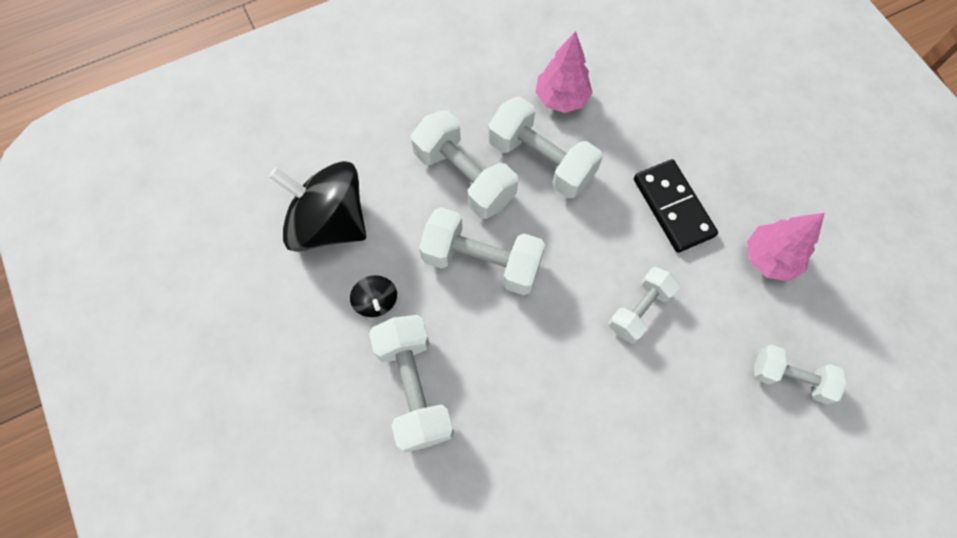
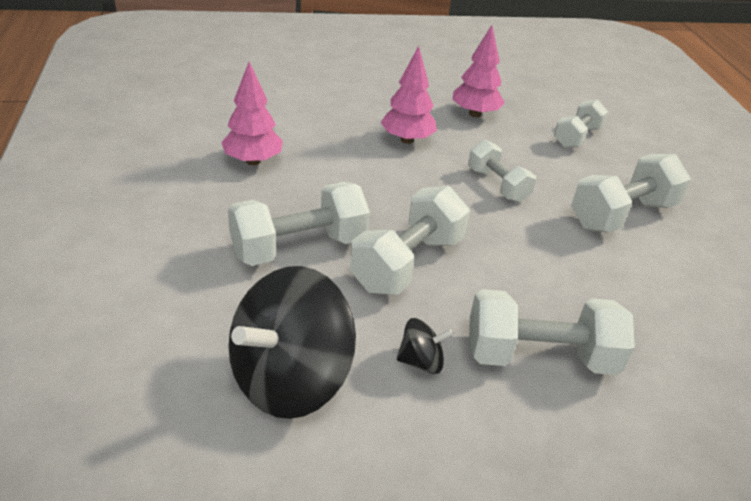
camera: 75 degrees left, 30 degrees down
white dumbbell [488,97,603,198] -> white dumbbell moved to [571,154,691,233]
black domino [634,159,718,253] -> pink tree [380,46,437,144]

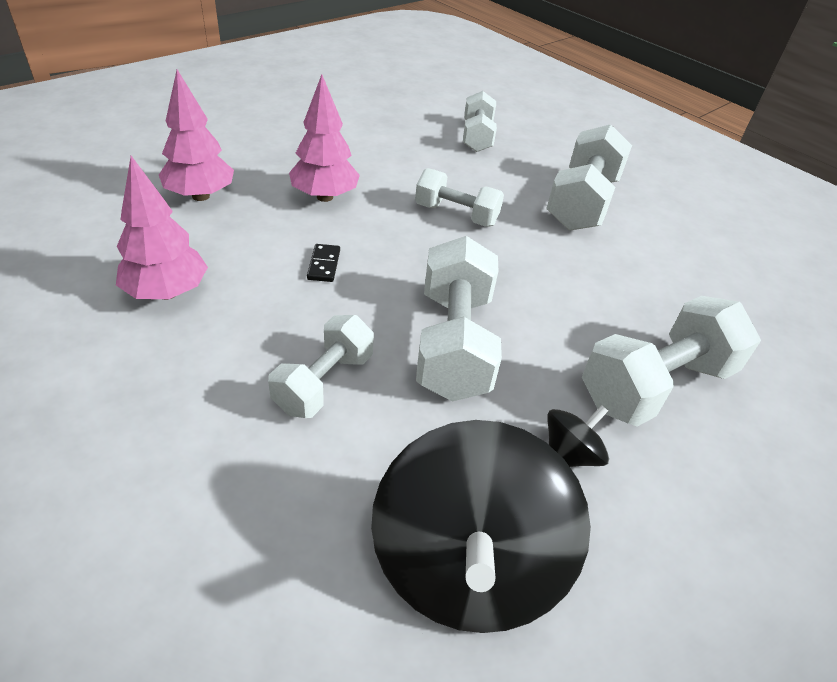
camera: 35 degrees left, 5 degrees up
white dumbbell [228,182,370,266] -> white dumbbell [268,315,374,418], size x0.64
pink tree [452,25,505,117] -> pink tree moved to [159,70,234,201]
none -> black domino [307,244,340,282]

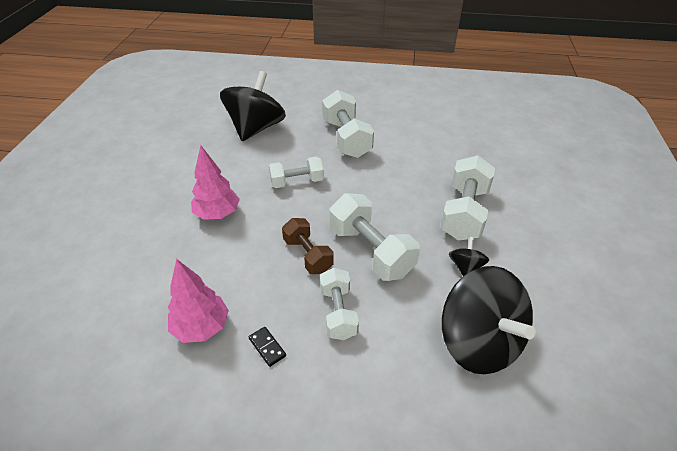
camera: 35 degrees left, 0 degrees up
pink tree [159,70,234,201] -> none
black domino [307,244,340,282] -> black domino moved to [249,327,286,367]
white dumbbell [463,91,497,152] -> black spinning top [220,71,286,141]
none -> brown dumbbell [282,218,334,274]

